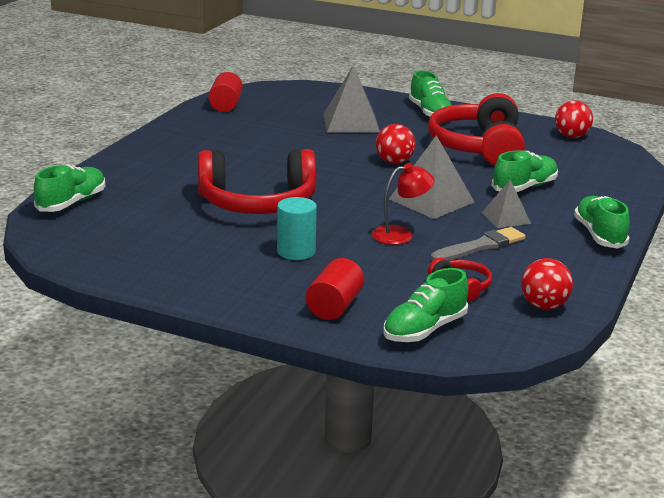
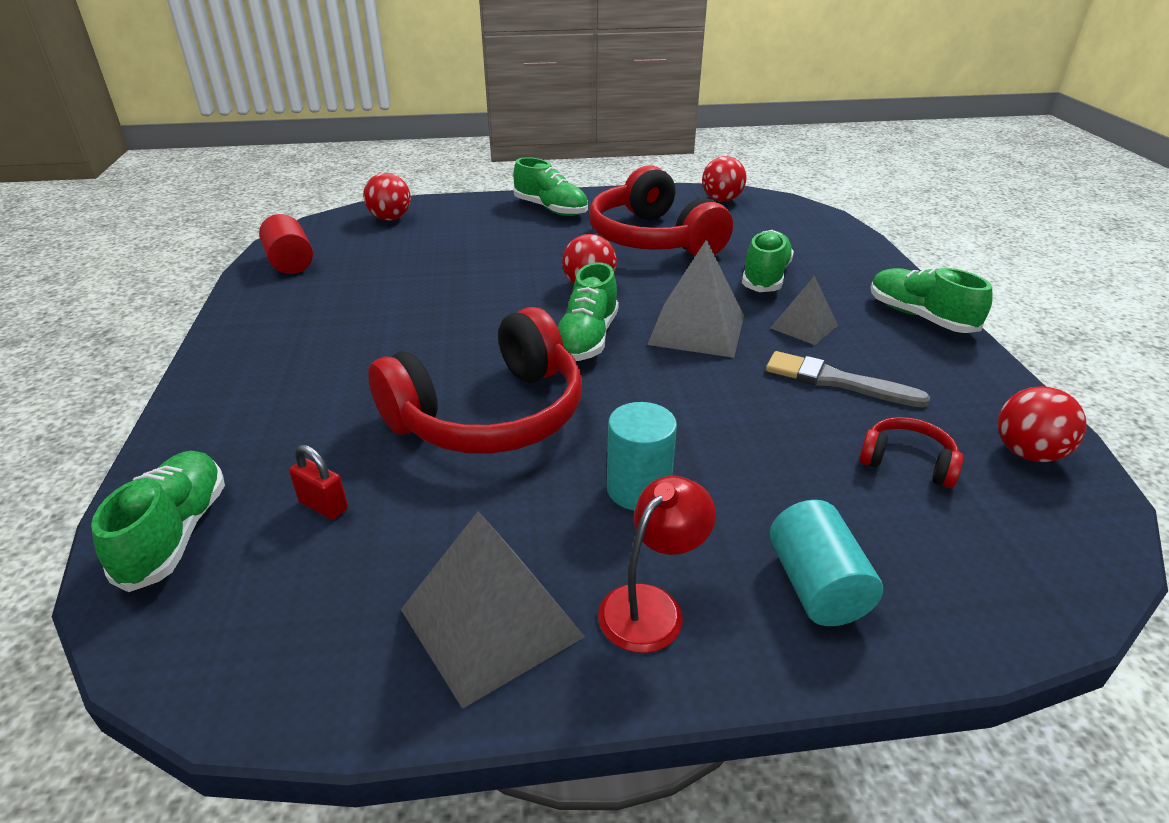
camera: 30 degrees left, 10 degrees up
red cylinder [306,258,364,320] -> turquoise cylinder [769,500,883,626]
grey pyramid [324,65,380,133] -> grey pyramid moved to [401,511,585,709]
red lamp [372,163,435,245] -> red lamp moved to [598,476,716,653]
green shoe [383,268,468,342] -> green shoe moved to [558,262,619,361]
grey brush [431,227,526,261] -> grey brush turned 90 degrees counterclockwise [766,351,930,408]
none -> red padlock [289,445,348,520]
none -> red ball [363,173,411,221]

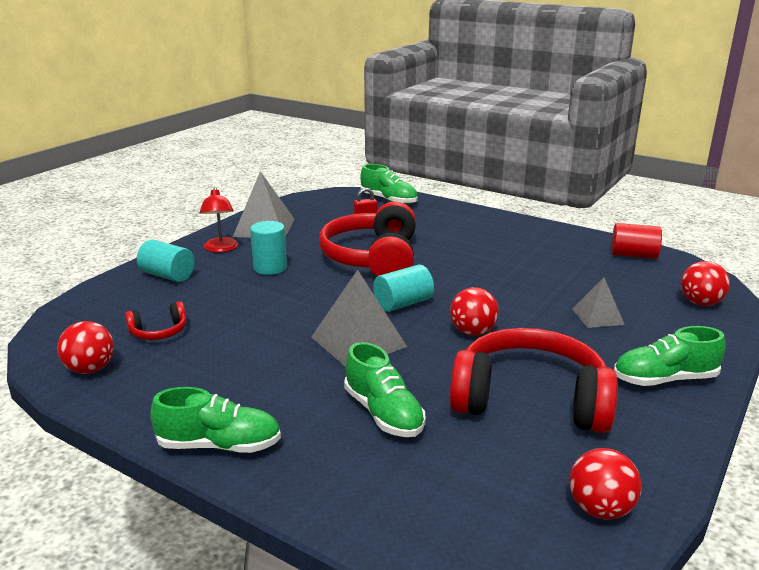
camera: 130 degrees right, 10 degrees down
green shoe [558,262,619,361] -> turquoise cylinder [373,264,434,312]
grey brush [766,351,930,408] -> none
grey pyramid [771,276,838,345] -> grey pyramid moved to [572,277,625,328]

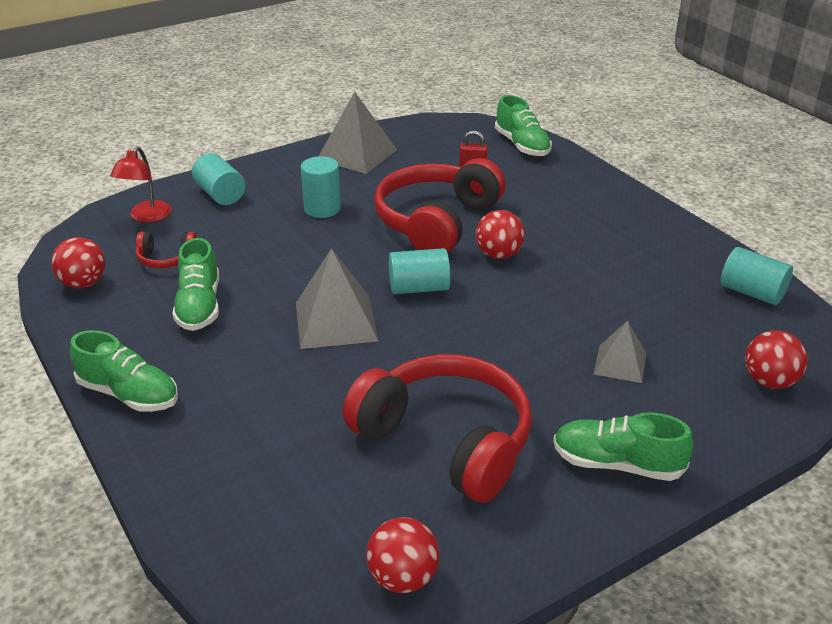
camera: 25 degrees right, 10 degrees up
red lamp [200,187,238,252] -> red lamp moved to [110,147,172,222]
green shoe [344,342,426,437] -> green shoe moved to [172,238,219,331]
red ball [450,287,499,336] -> red ball moved to [476,210,525,259]
red cylinder [611,223,662,259] -> turquoise cylinder [721,247,793,305]

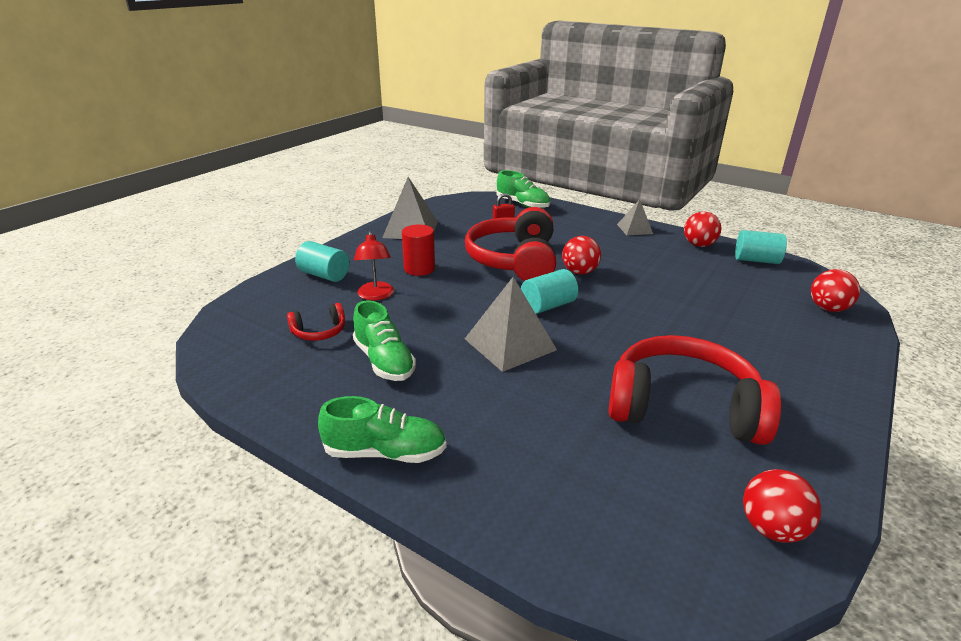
camera: 25 degrees left, 5 degrees down
red ball [51,237,105,288] -> red ball moved to [684,211,721,247]
red lamp [110,147,172,222] -> red lamp moved to [354,231,394,300]
turquoise cylinder [301,156,341,218] -> red cylinder [402,225,435,276]
green shoe [553,412,693,481] -> none
grey pyramid [594,321,646,383] -> grey pyramid moved to [617,199,653,235]

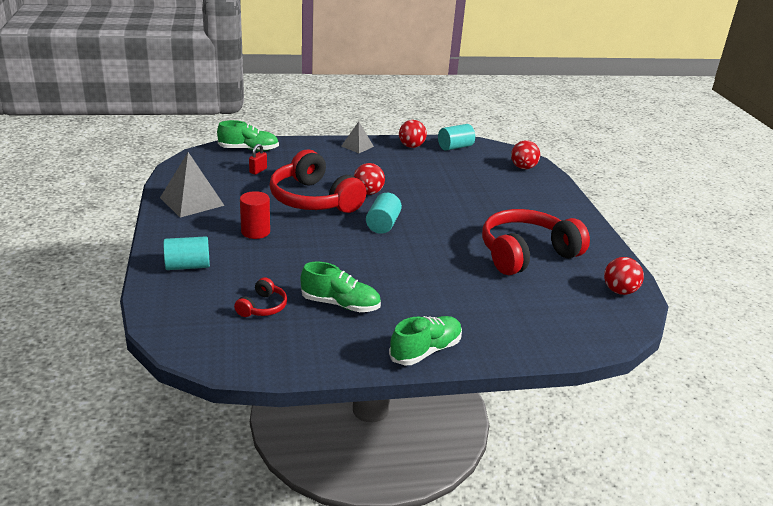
camera: 45 degrees left, 0 degrees up
red lamp [354,231,394,300] -> none
grey pyramid [465,277,557,372] -> none

